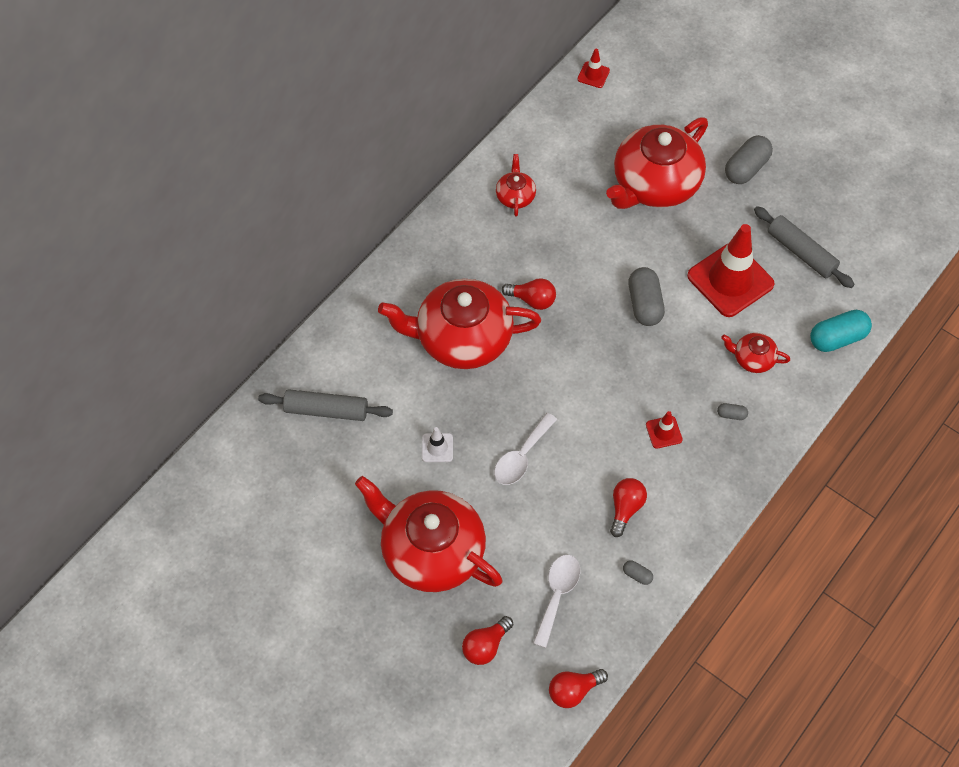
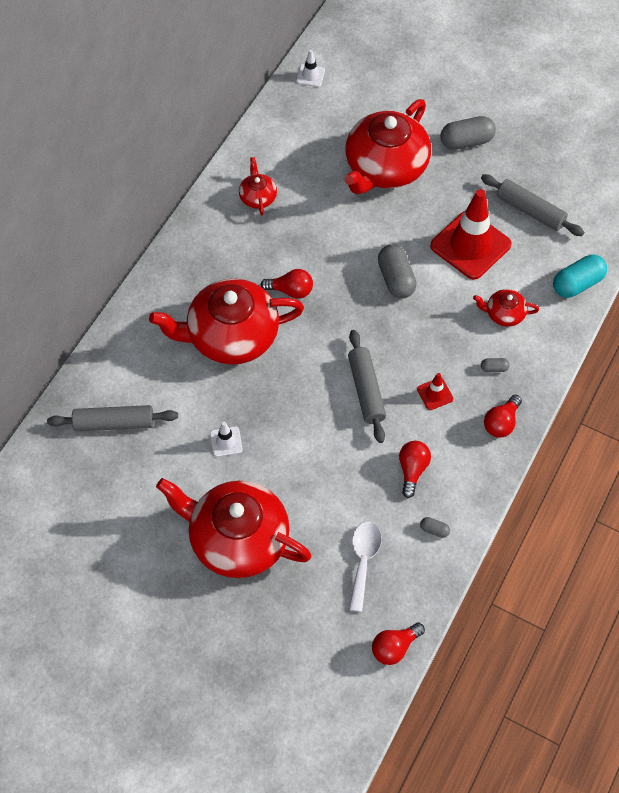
camera: 10 degrees left, 0 degrees up
red light bulb [462,616,513,665] -> red light bulb moved to [484,395,522,438]
white spoon [494,413,557,485] -> none
red traffic cone [577,49,610,88] -> white traffic cone [296,50,325,87]
grey capsule [725,135,773,184] -> grey capsule turned 45 degrees clockwise [440,116,496,150]
none -> grey rolling pin [348,330,386,443]

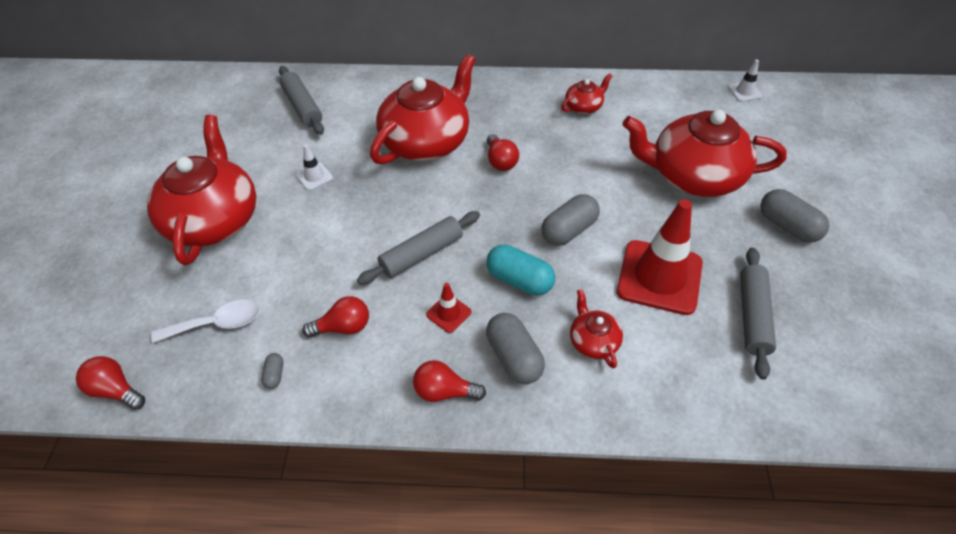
camera: 65 degrees right, 10 degrees down
red teapot [149,279,304,365] -> red teapot turned 75 degrees clockwise [370,54,476,165]
grey capsule [481,358,510,372] -> grey capsule [486,313,545,384], size x2.15
turquoise capsule [553,255,607,298] -> turquoise capsule moved to [486,245,555,296]

